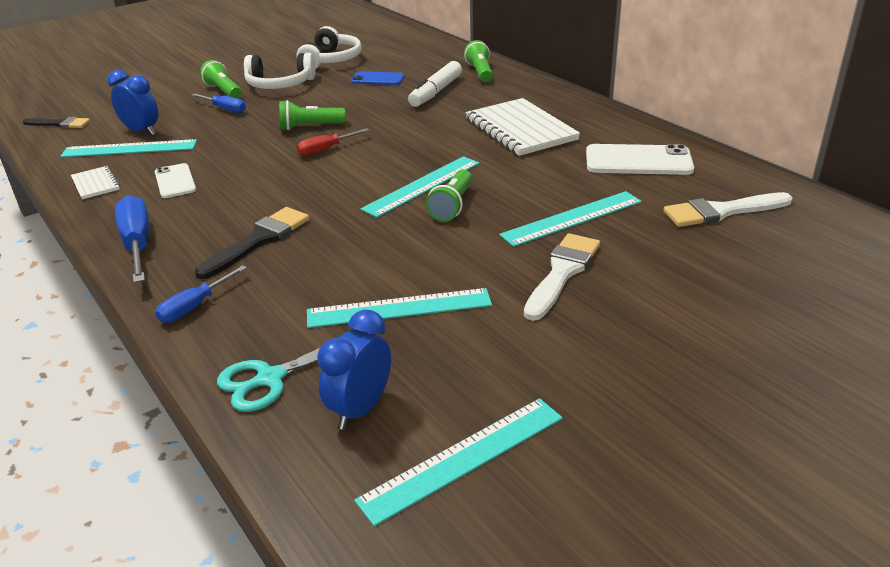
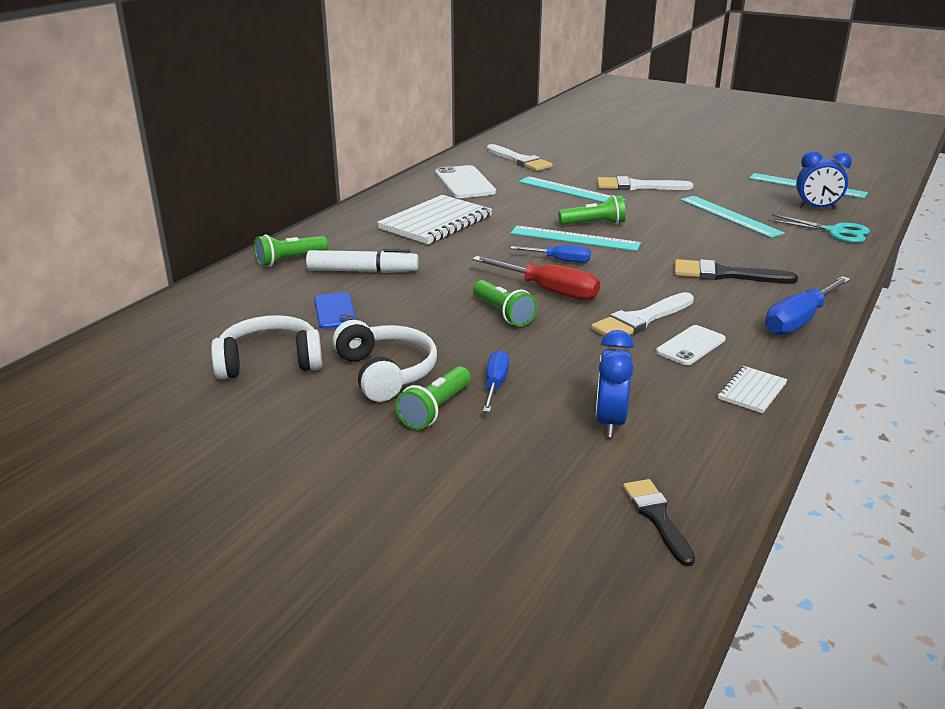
camera: 115 degrees left, 5 degrees down
turquoise ruler [60,139,197,157] -> none
blue screwdriver [155,265,247,323] -> blue screwdriver moved to [510,245,591,263]
red screwdriver [297,128,369,156] -> red screwdriver [472,256,600,300], size x1.62
none -> white brush [591,292,694,336]

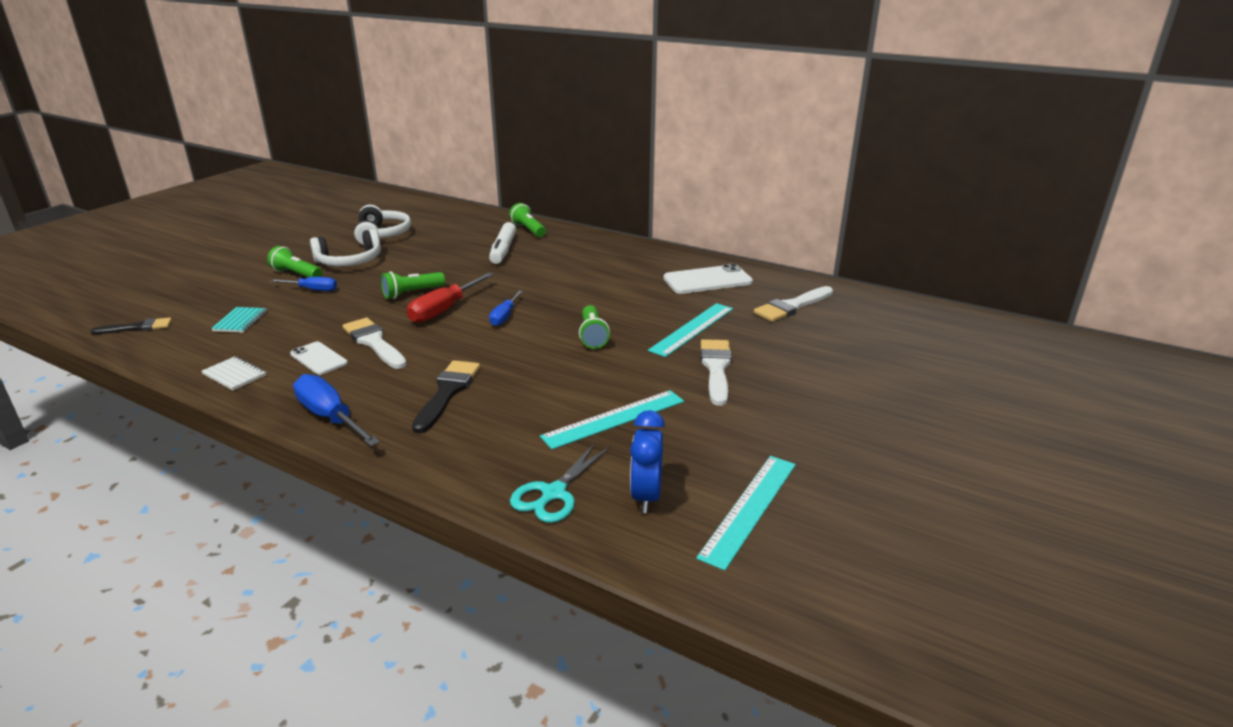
camera: 90 degrees right, 0 degrees up
blue phone [314,292,357,329] -> none
white notebook [377,195,492,244] -> none
turquoise ruler [510,226,641,251] -> none
blue clock [595,330,634,437] -> turquoise notebook [211,307,267,333]

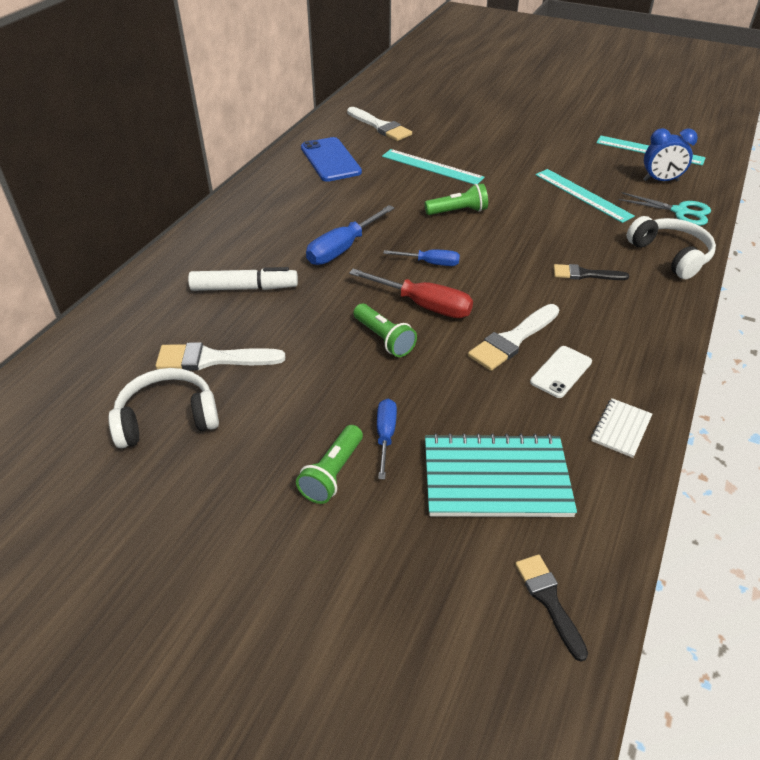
camera: 95 degrees left, 15 degrees up
turquoise notebook [211,307,267,333] -> turquoise notebook [425,433,577,517], size x2.08
blue screwdriver [293,374,380,446] -> blue screwdriver moved to [306,205,395,265]
white headphones [310,229,381,266] -> white headphones moved to [627,216,716,279]
black brush [412,360,480,433] -> black brush [554,264,629,280], size x0.67
green flashlight [509,203,546,237] -> none
white phone [663,264,753,294] -> blue phone [301,137,362,182]
white brush [700,339,732,406] -> white brush moved to [156,342,286,370]

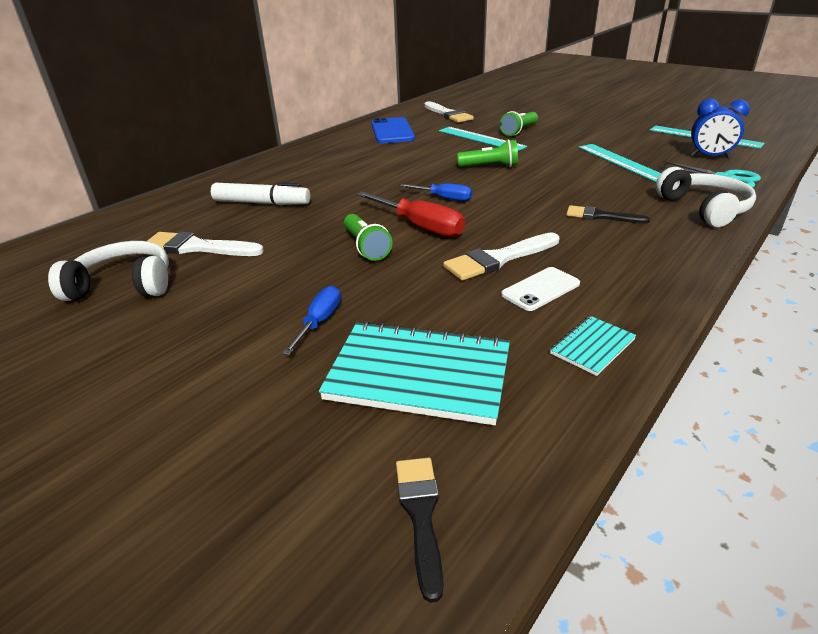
camera: 15 degrees right, 10 degrees down
green flashlight [296,425,363,504] -> green flashlight moved to [500,111,538,136]
blue screwdriver [306,205,395,265] -> none
white notebook [591,398,652,458] -> turquoise notebook [550,316,636,376]

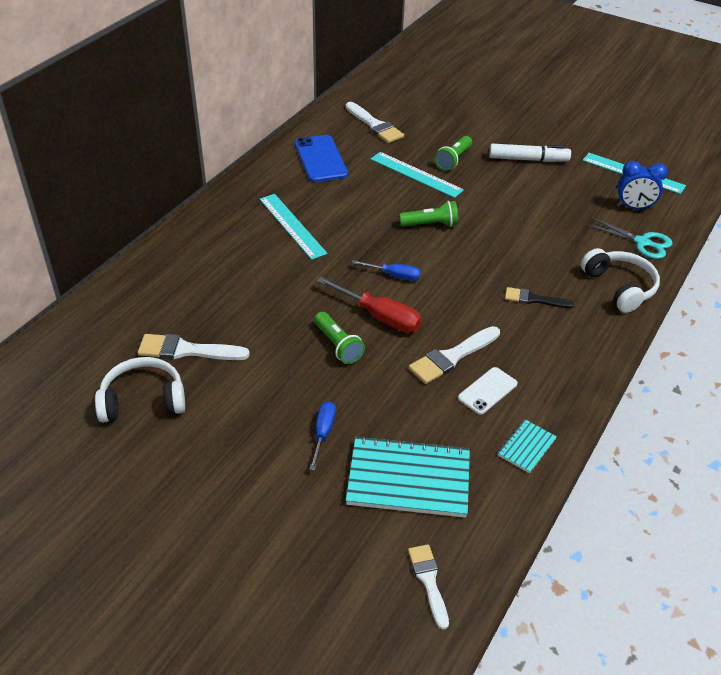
camera: 10 degrees left, 10 degrees up
white marker [211,182,310,205] -> white marker moved to [489,144,571,162]
black brush [396,458,443,603] -> white brush [408,544,449,630]
turquoise ruler [578,144,661,182] -> turquoise ruler moved to [260,194,327,260]

